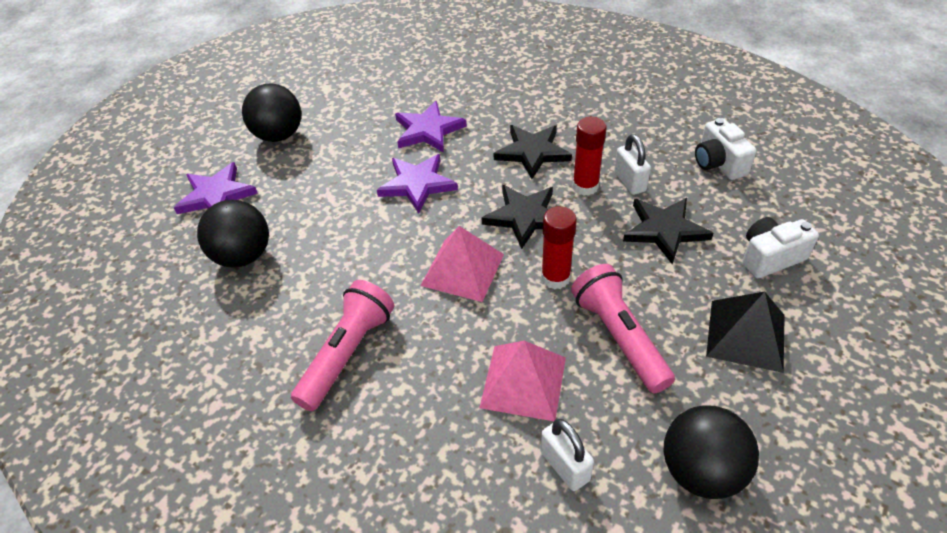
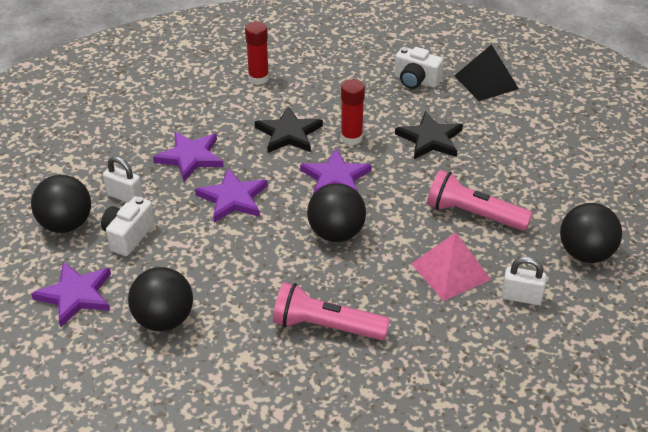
camera: 45 degrees left, 5 degrees down
pink flashlight [291,280,394,411] -> pink flashlight turned 60 degrees counterclockwise [273,282,390,340]
pink pyramid [420,226,504,302] -> black ball [307,183,366,242]
black star [482,185,553,249] -> purple star [300,149,372,194]
red glue stick [541,206,577,289] -> red glue stick moved to [245,21,269,85]
white padlock [614,134,651,195] -> white padlock moved to [103,156,143,203]
black pyramid [706,291,785,373] -> black pyramid moved to [454,44,519,101]
white camera [742,217,819,278] -> white camera moved to [101,196,155,256]

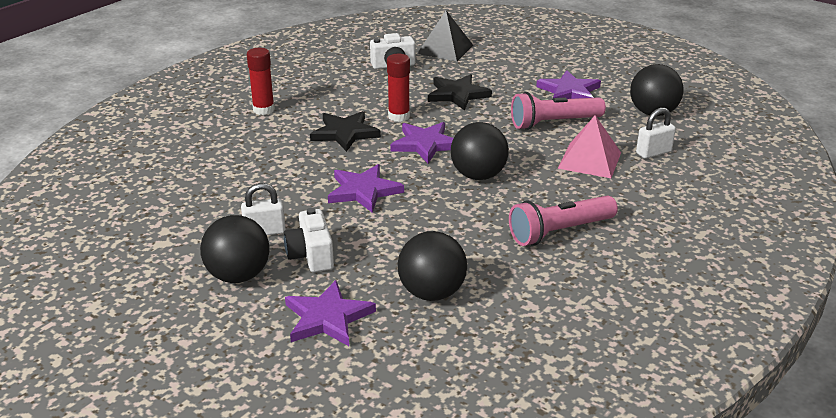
camera: 40 degrees left, 10 degrees down
purple star [153,131,224,181] -> purple star moved to [536,70,601,99]

